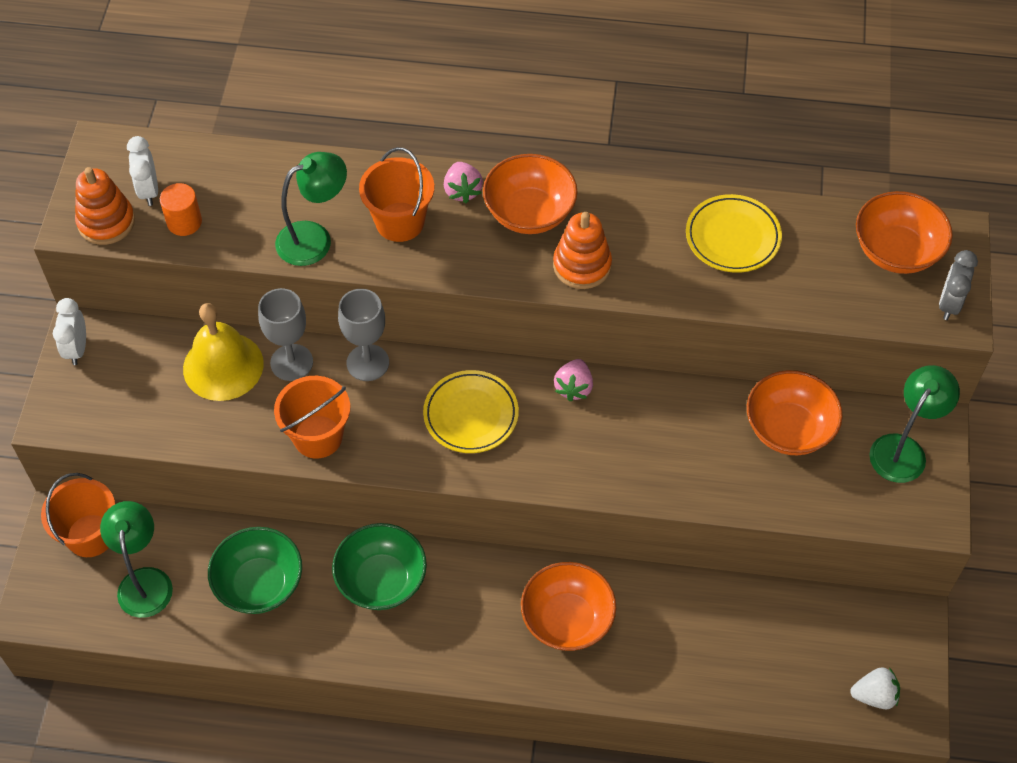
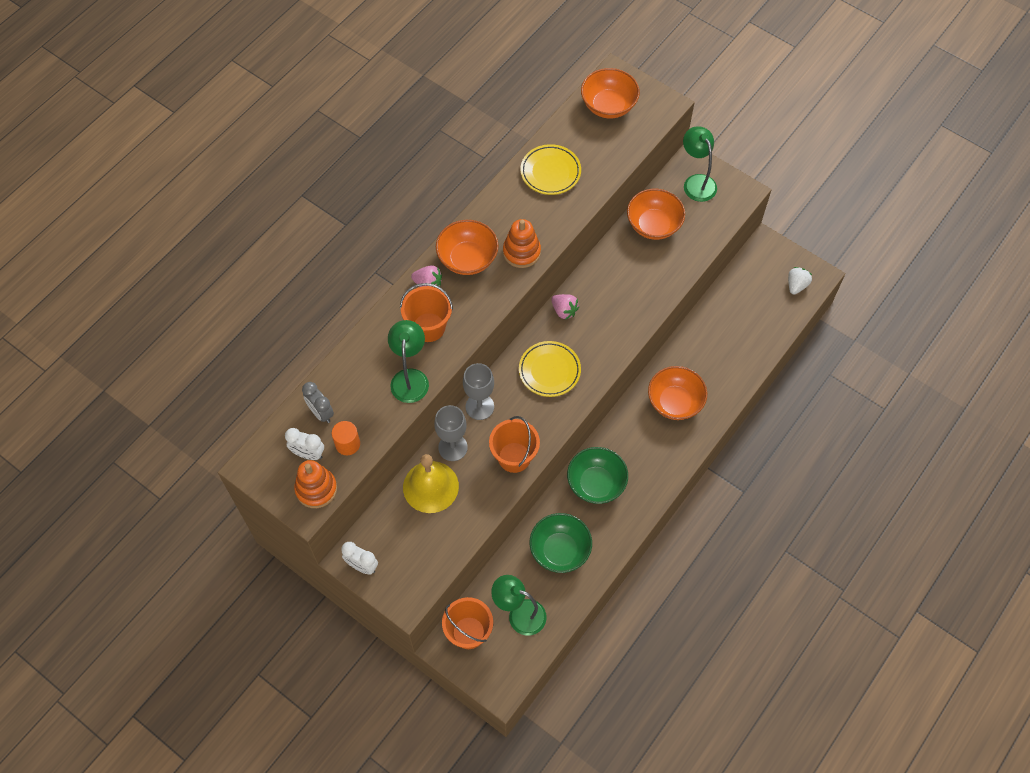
camera: 60 degrees left, 5 degrees up
grey clock [939,250,978,320] -> grey clock moved to [302,382,334,423]

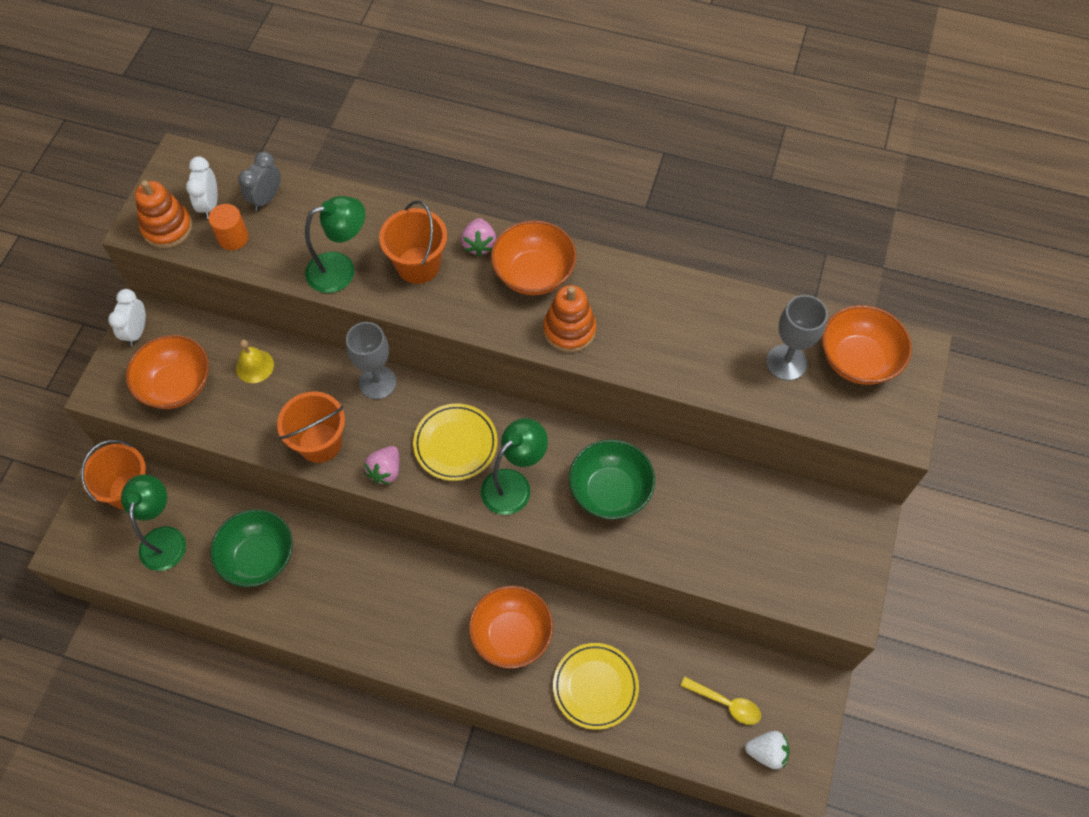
camera: 70 degrees right, 0 degrees up
yellow bell [403,454,459,513] -> yellow bell [236,339,274,383], size x0.54
grey goblet [434,405,468,461] -> grey goblet moved to [766,295,828,381]
yellow plate [520,144,581,195] -> yellow plate moved to [553,643,639,730]
pink strawberry [551,294,579,320] -> pink strawberry moved to [364,446,400,484]
green bowl [567,447,628,504] -> green bowl moved to [569,439,655,520]
orange bowl [627,189,685,240] -> orange bowl moved to [126,335,209,409]
green lamp [683,126,717,202] -> green lamp moved to [481,418,548,515]
none -> yellow spoon [680,677,761,725]

